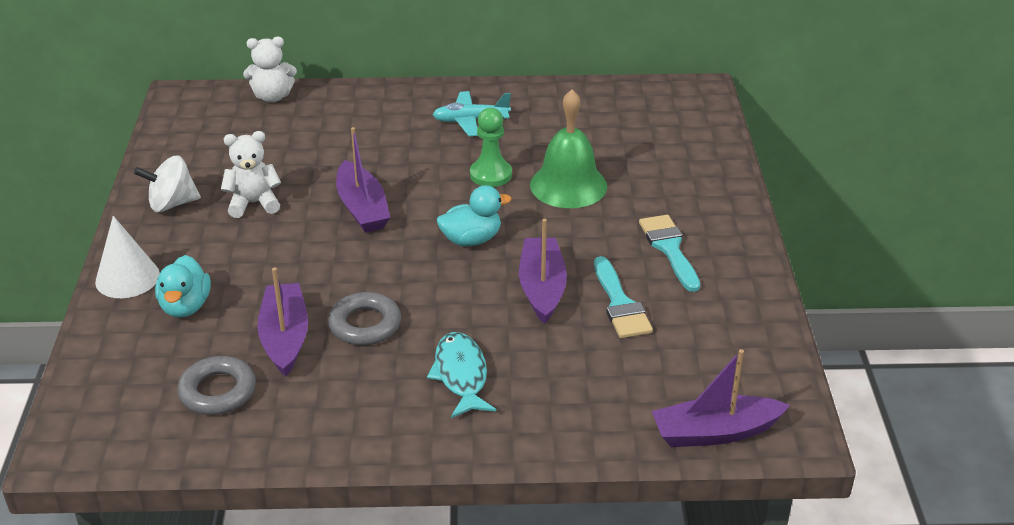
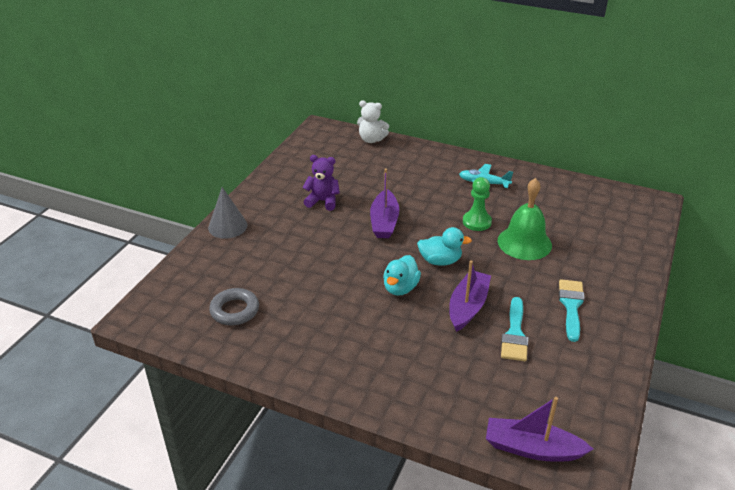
camera: 25 degrees right, 0 degrees up
white cone [95,216,160,298] -> grey cone [208,187,247,239]
white spinning top [134,155,201,212] -> none
turquoise duck [155,255,211,318] -> turquoise duck moved to [383,255,421,296]
white teddy bear [221,131,281,218] -> purple teddy bear [302,155,340,211]
purple boat [257,267,308,377] -> none
grey ring [328,292,401,345] -> none
turquoise fish [427,332,496,418] -> none

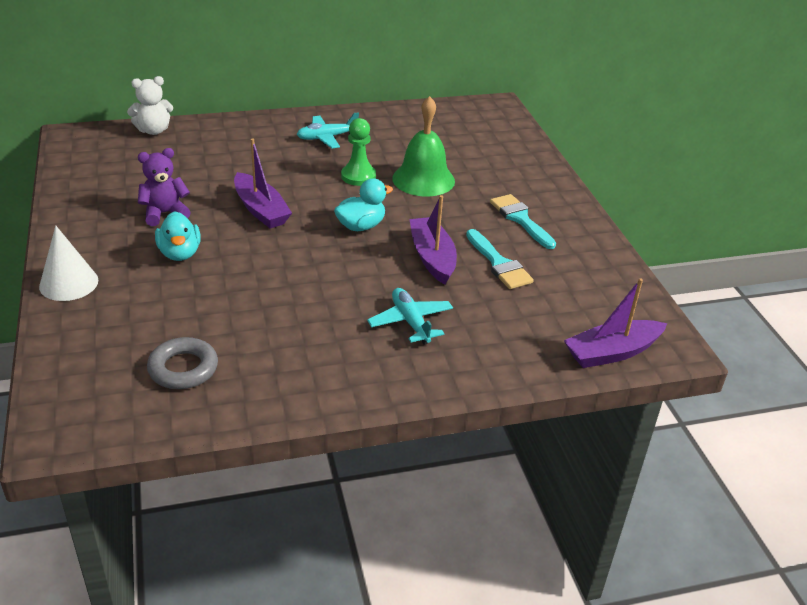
camera: 40 degrees left, 0 degrees up
grey cone [208,187,247,239] -> white cone [39,226,98,301]
turquoise duck [383,255,421,296] -> turquoise duck moved to [155,211,201,261]
none -> turquoise plane [367,288,453,345]

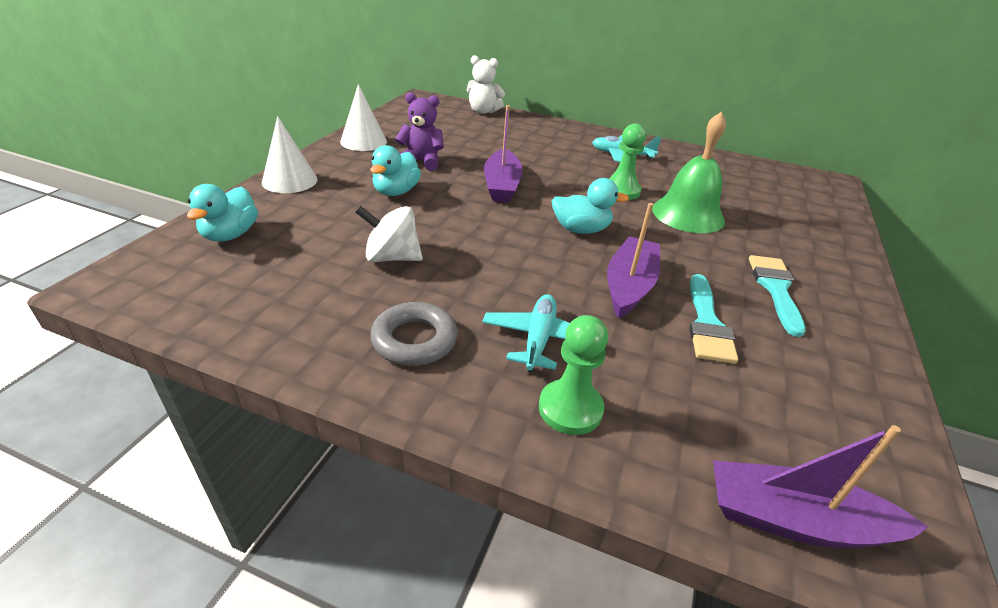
camera: 35 degrees right, 0 degrees up
grey ring [147,337,218,389] -> grey ring moved to [370,302,458,366]
none -> turquoise duck [187,184,258,241]
none -> white cone [340,84,387,151]
none -> white spinning top [355,206,423,262]
none -> green pawn [539,315,608,435]

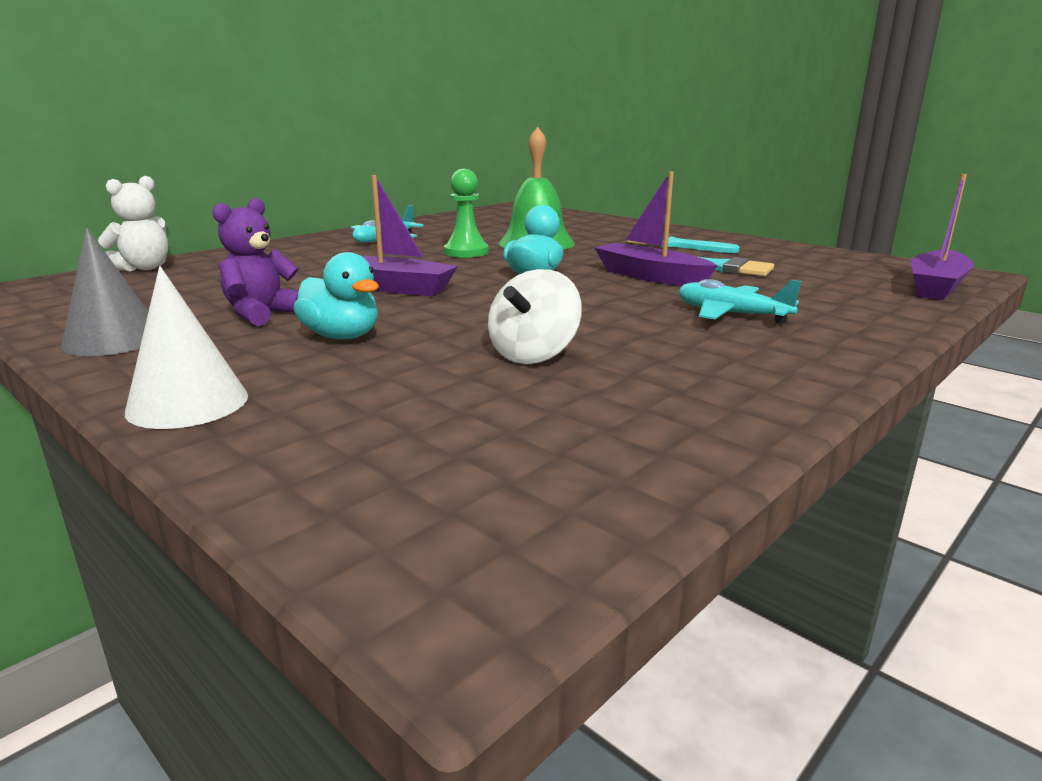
camera: 65 degrees left, 15 degrees down
turquoise duck [187,184,258,241] -> none
white cone [340,84,387,151] -> grey cone [61,227,148,356]
grey ring [370,302,458,366] -> none
green pawn [539,315,608,435] -> none

